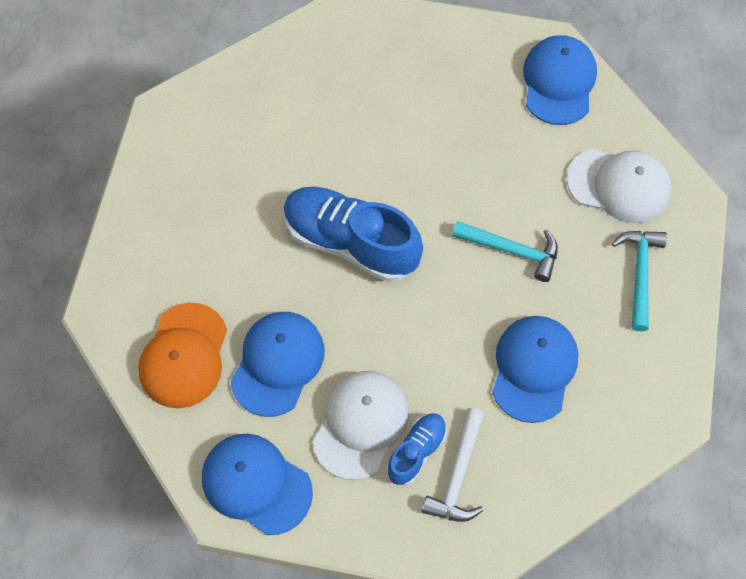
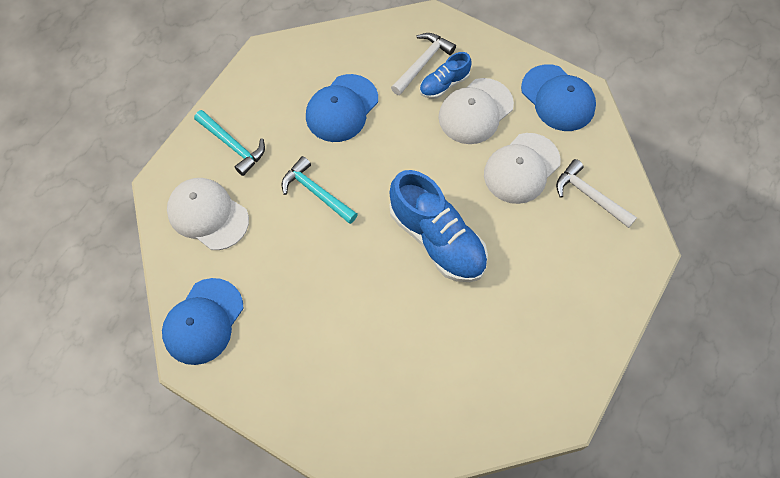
camera: 160 degrees left, 0 degrees up
orange cap [139,303,227,408] -> white hammer [556,159,637,228]
blue cap [230,312,325,417] -> white cap [484,133,561,204]
turquoise hammer [612,231,667,331] -> turquoise hammer turned 75 degrees counterclockwise [194,110,265,176]

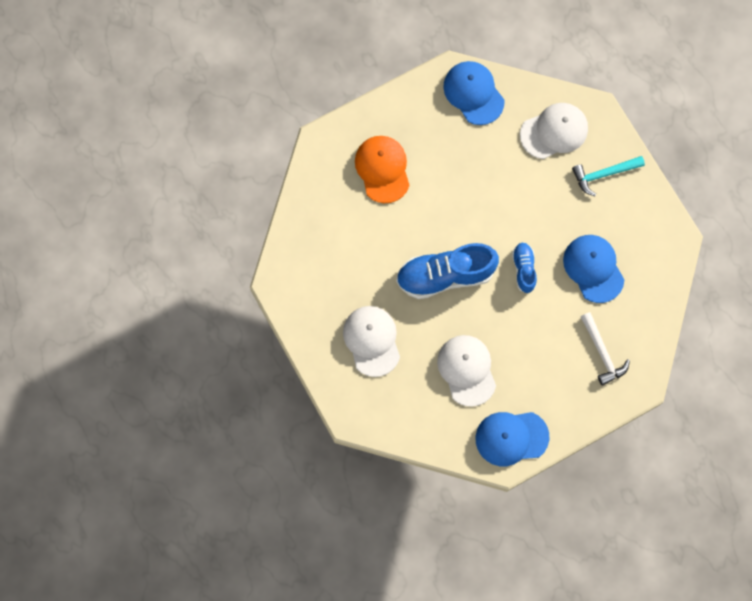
camera: 120 degrees right, 10 degrees up
turquoise hammer [282,156,358,224] -> none
blue shoe [419,52,471,99] -> blue shoe moved to [512,242,537,293]
white cap [438,78,514,144] -> white cap moved to [343,306,400,377]
white hammer [556,159,637,228] -> none
none -> orange cap [355,136,410,203]

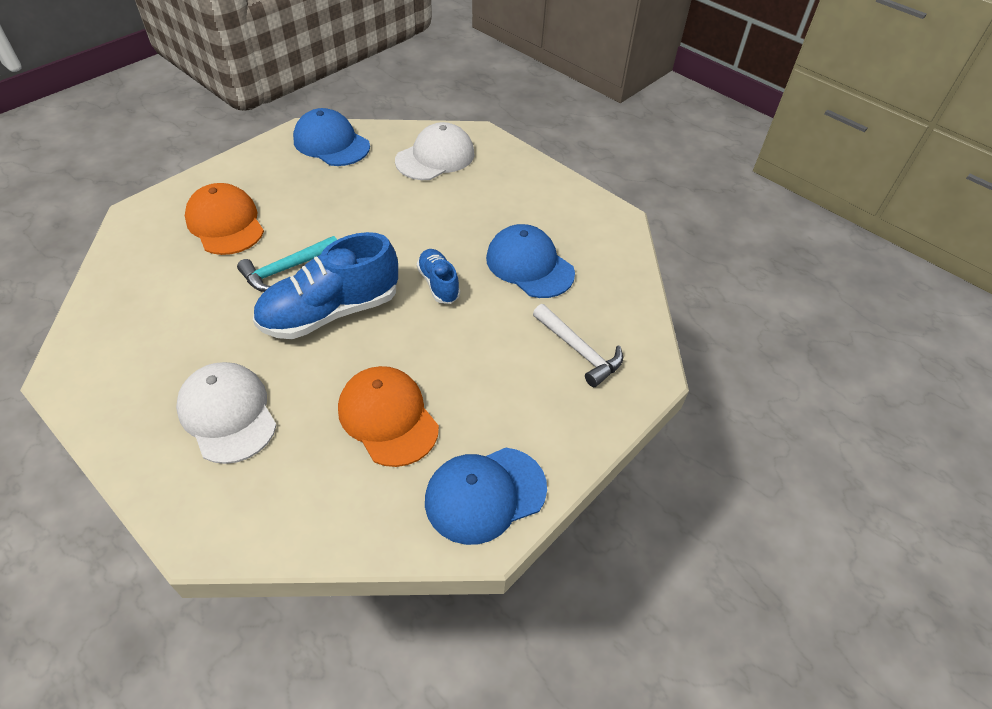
camera: 20 degrees left, 25 degrees down
white cap [437,335,496,407] -> orange cap [338,366,439,467]
turquoise hammer [572,156,645,196] -> turquoise hammer moved to [237,236,337,292]

